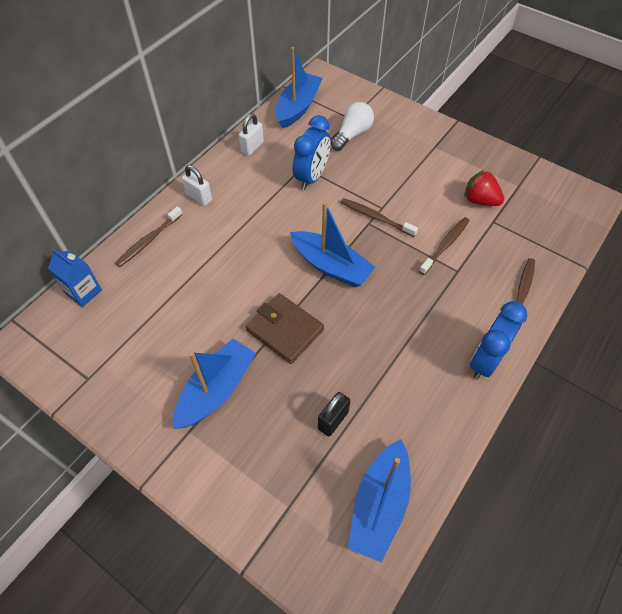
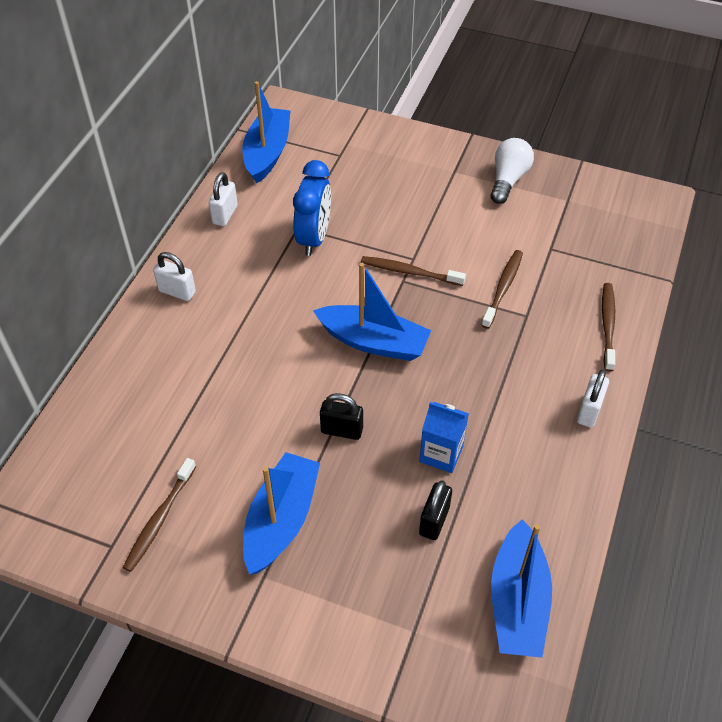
camera: 15 degrees left, 5 degrees down
blue carton [48,249,102,307] -> blue carton moved to [419,402,469,473]
brown toothbrush [116,206,183,267] -> brown toothbrush moved to [123,458,196,572]
brown wallet [246,293,324,364] -> black padlock [320,393,363,440]
white light bulb [331,102,374,151] -> white light bulb moved to [490,138,534,204]
red strawberry [464,170,504,206] -> none
blue clock [470,301,527,379] -> white padlock [577,370,609,428]

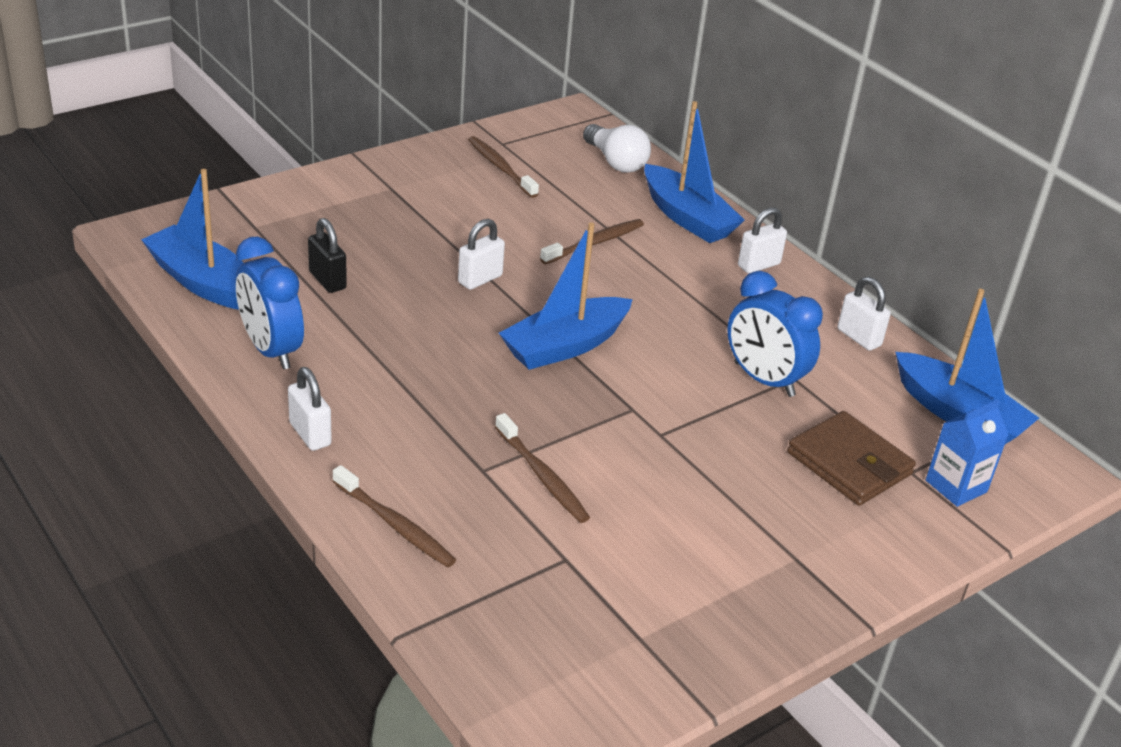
camera: 120 degrees right, 15 degrees down
blue boat [243,452,320,575] -> blue boat moved to [644,101,745,243]
black padlock [320,393,363,440] -> white padlock [458,219,505,290]
brown toothbrush [361,256,466,286] -> brown toothbrush moved to [540,219,644,264]
blue carton [419,402,469,473] -> blue carton moved to [926,400,1009,507]
white light bulb [490,138,534,204] -> white light bulb moved to [583,124,651,173]
none -> blue clock [236,237,304,370]
none -> brown wallet [787,411,916,506]

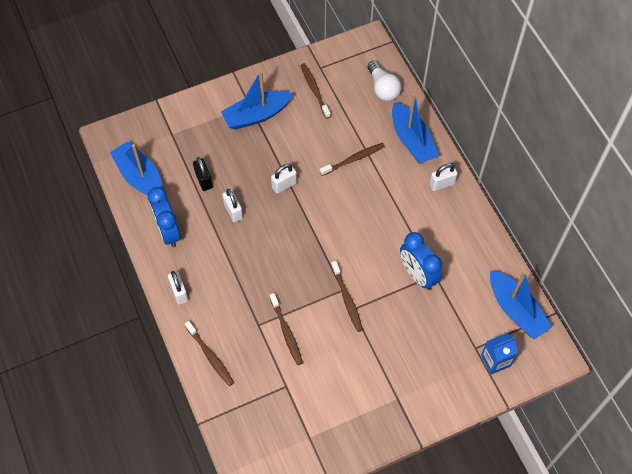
camera: 15 degrees right, 25 degrees up
blue boat [499,223,633,370] -> blue boat moved to [221,71,293,130]
brown wallet [787,411,916,506] -> none
white padlock [837,277,891,351] -> white padlock moved to [222,189,243,223]
none -> brown toothbrush [331,261,363,332]

